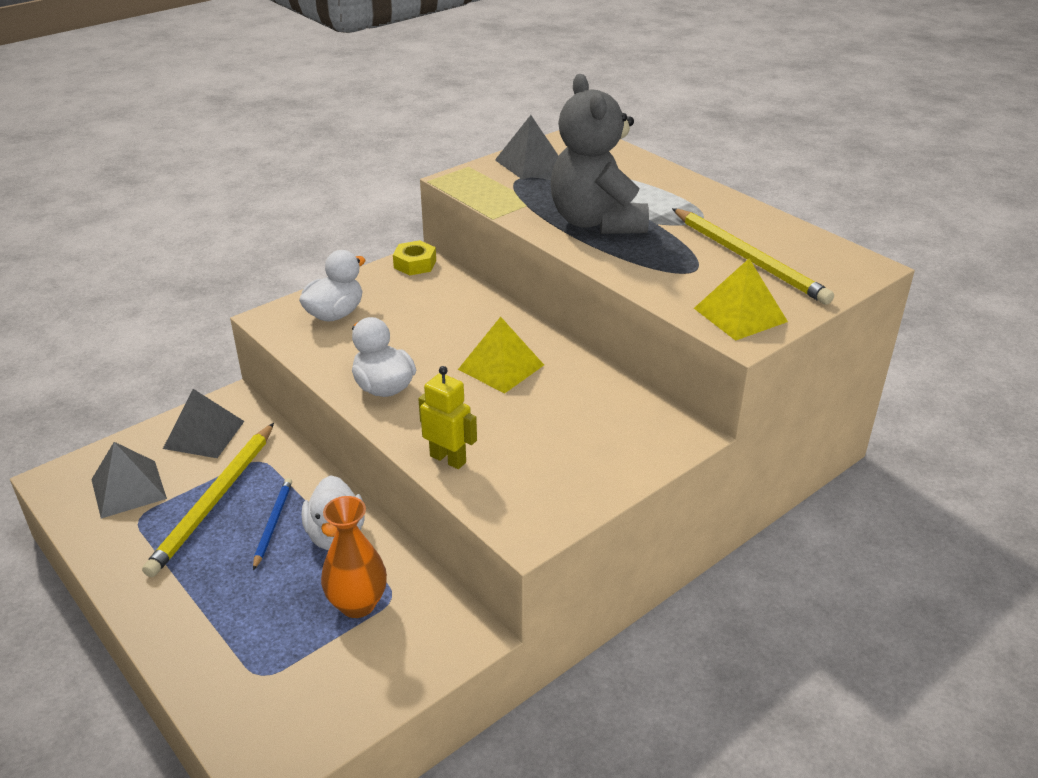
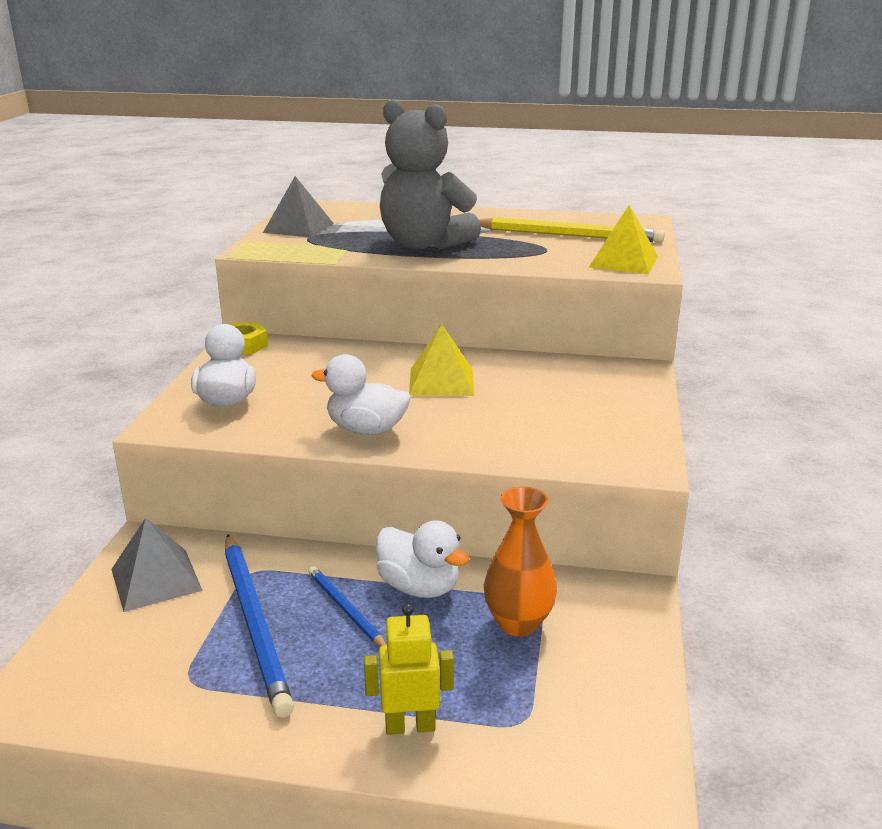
camera: 40 degrees left, 10 degrees down
grey pyramid [91,442,167,518] -> none
yellow pencil [142,423,274,577] -> blue pencil [225,534,294,718]
yellow robot [418,366,477,469] -> yellow robot moved to [364,603,454,735]

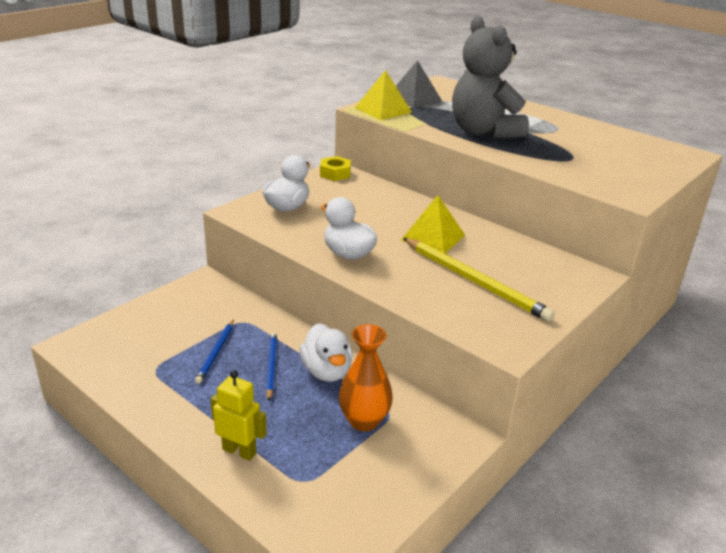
camera: 30 degrees right, 5 degrees up
grey pyramid [111,518,203,612] -> none
blue pencil [225,534,294,718] -> blue pencil [195,319,234,384], size x0.54
yellow pencil [478,217,665,242] -> yellow pencil moved to [403,238,555,322]
yellow pyramid [589,205,658,274] -> yellow pyramid moved to [355,70,412,120]

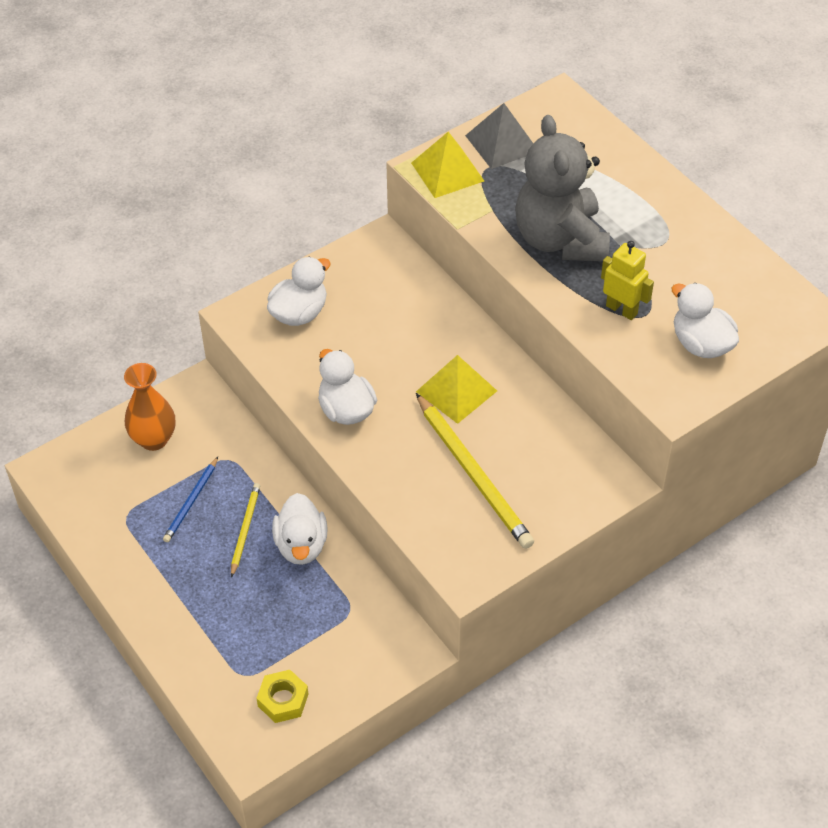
camera: 15 degrees right, 20 degrees up
yellow robot [211,370,267,461] -> yellow robot moved to [601,241,654,320]
blue pencil [266,332,277,401] -> yellow pencil [231,483,260,578]
yellow nut [320,156,351,181] -> yellow nut moved to [257,670,308,723]
orange vase [339,324,393,431] -> orange vase moved to [124,363,176,451]
none -> white duck [671,283,739,358]

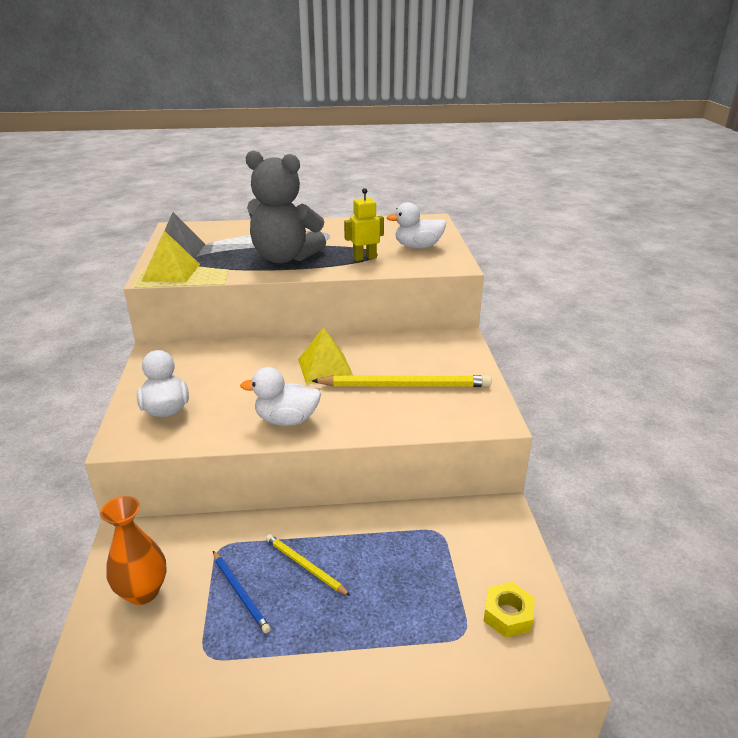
camera: 60 degrees left, 20 degrees down
white duck [272,493,327,565] -> none

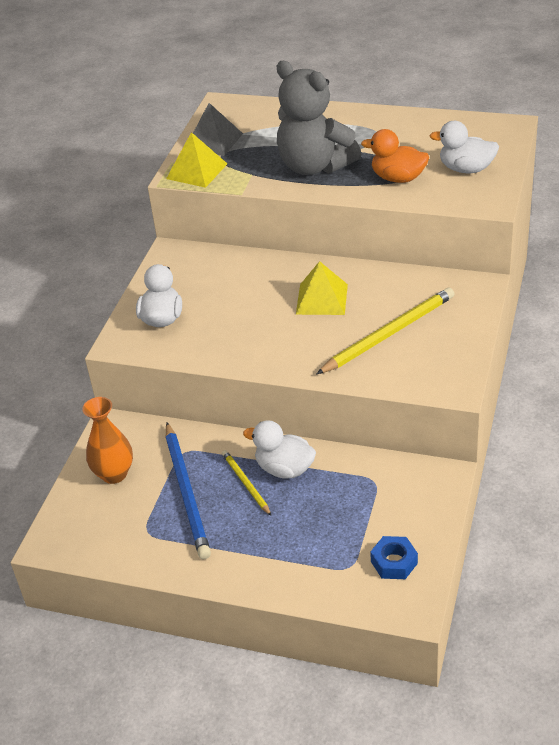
camera: 25 degrees right, 10 degrees up
blue pencil [213,551,271,633] -> blue pencil [166,422,211,559], size x1.86
white duck [240,367,321,426] -> white duck moved to [243,420,316,479]
yellow pencil [312,375,491,387] -> yellow pencil turned 60 degrees counterclockwise [316,288,454,374]
yellow robot [344,188,384,261] -> orange duck [361,129,429,183]
yellow nut [483,582,535,638] -> blue nut [370,536,418,579]

